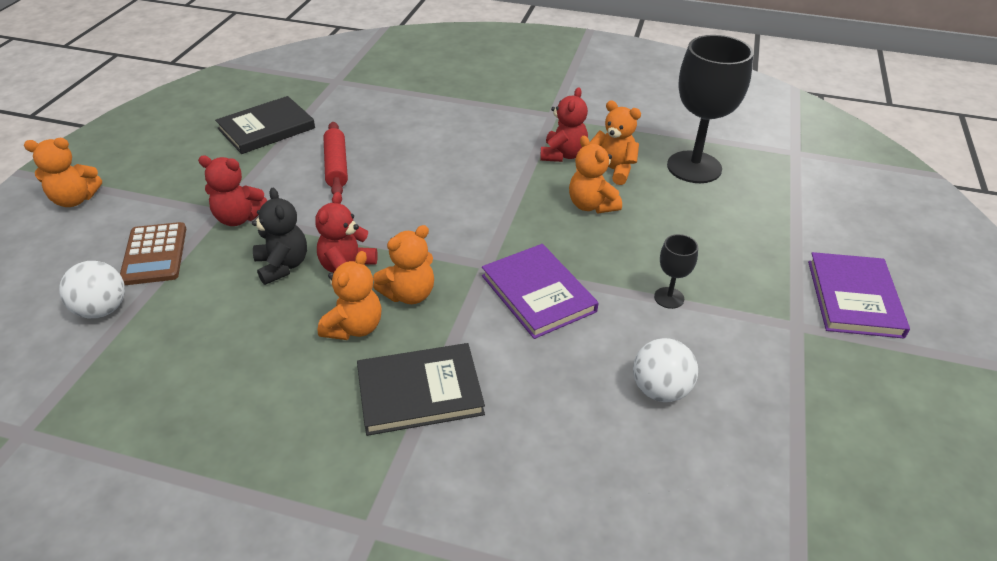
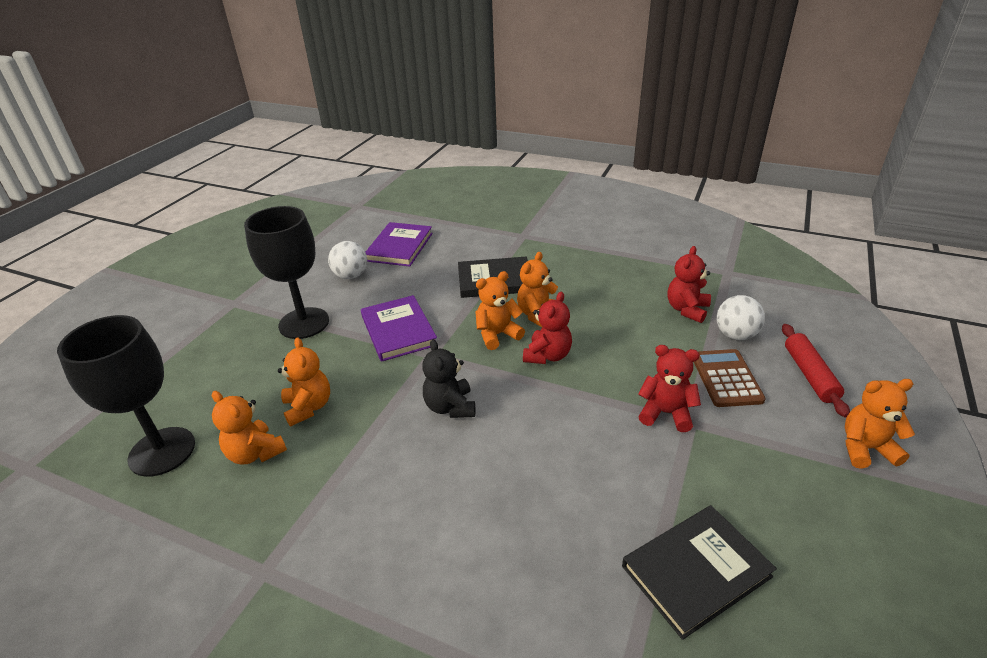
camera: 170 degrees left, 5 degrees down
black teddy bear [252,188,307,285] -> black teddy bear moved to [422,339,475,418]
red rolling pin [324,122,348,195] -> red rolling pin moved to [782,324,850,418]
red teddy bear [540,87,588,162] -> red teddy bear moved to [668,246,711,323]
black goblet [654,234,698,309] -> black goblet [244,206,329,339], size x2.21
purple book [808,252,910,338] -> purple book moved to [366,222,433,267]

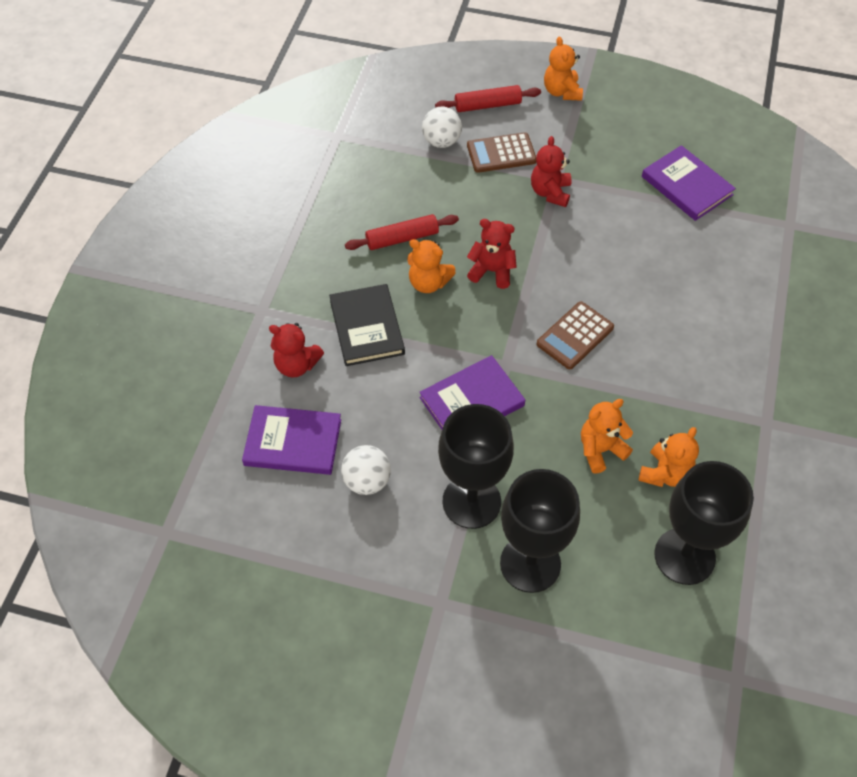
camera: 100 degrees left, 20 degrees up
black teddy bear [422,339,475,418] -> brown calculator [536,302,614,369]
orange teddy bear [475,271,525,350] -> none
black book [622,505,777,640] -> purple book [642,145,736,221]
red teddy bear [668,246,711,323] -> red teddy bear moved to [269,323,324,378]
none -> red rolling pin [345,214,459,250]
none -> black goblet [500,469,580,593]

